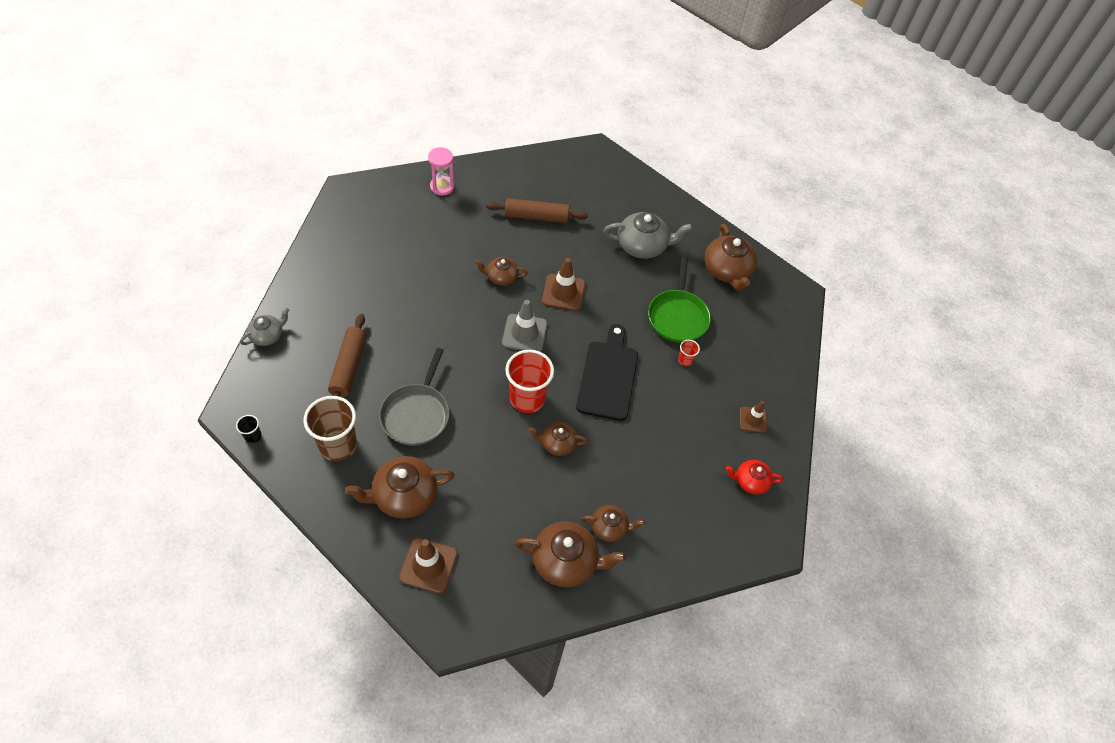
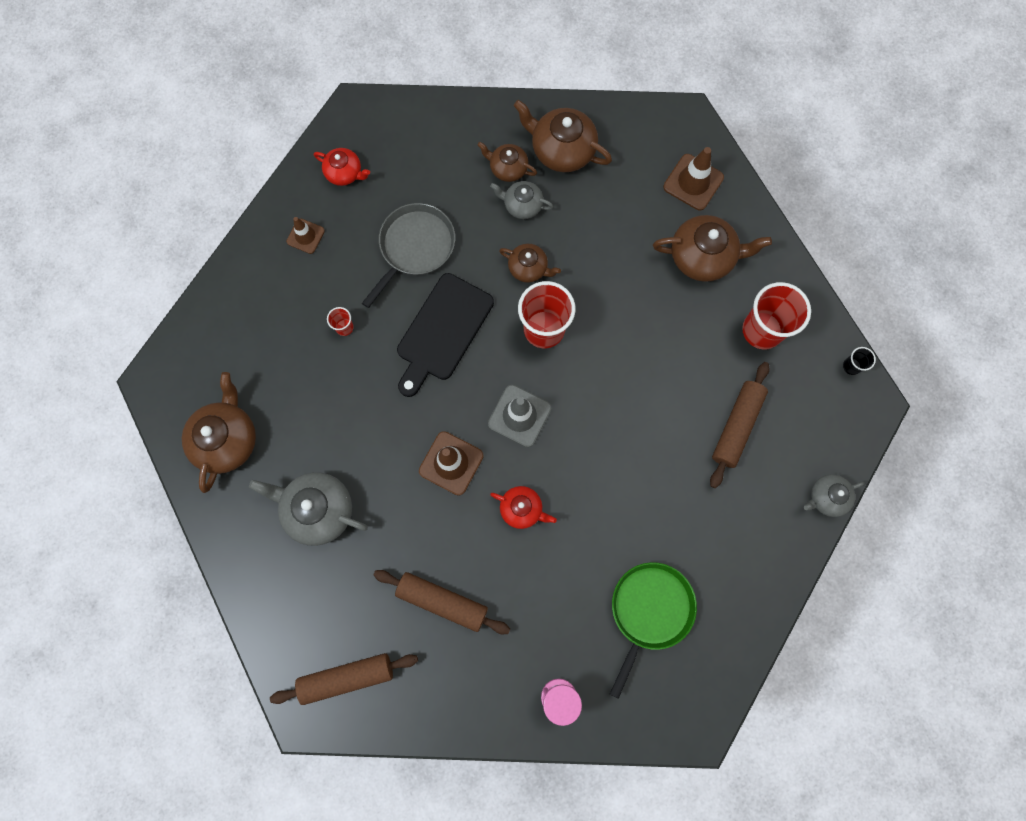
camera: 155 degrees left, 20 degrees up
brown cup [303,396,357,461] -> red cup [742,282,811,349]
grey pan [379,348,449,446] -> grey pan moved to [362,203,455,308]
brown teapot [475,257,528,286] -> red teapot [490,486,557,529]
green pan [648,257,711,343] -> green pan moved to [610,562,697,699]
none -> brown rolling pin [270,653,418,705]
none -> grey teapot [490,181,554,219]

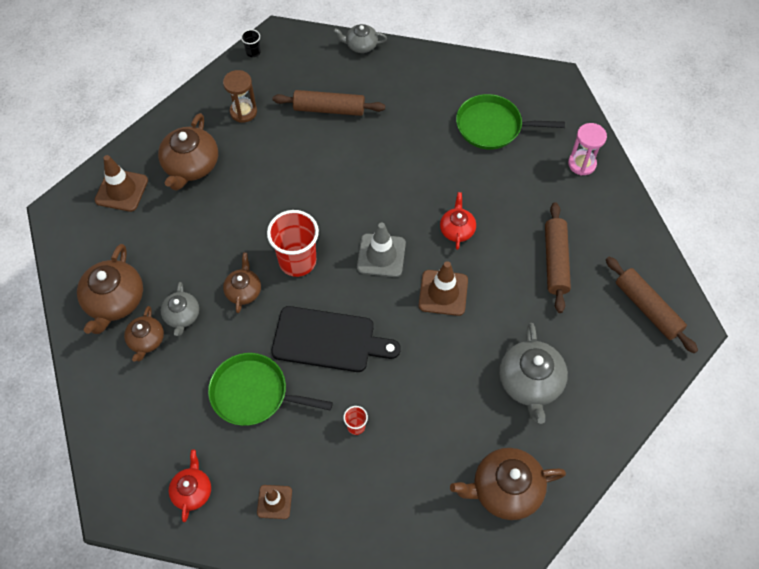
camera: 110 degrees left, 15 degrees down
grey pan [362,203,455,308] -> green pan [208,353,333,426]
brown teapot [653,215,772,282] -> brown teapot turned 150 degrees counterclockwise [158,113,218,191]
red cup [742,282,811,349] -> brown hourglass [223,70,257,123]
grey teapot [804,474,864,517] -> grey teapot turned 135 degrees clockwise [333,24,387,53]

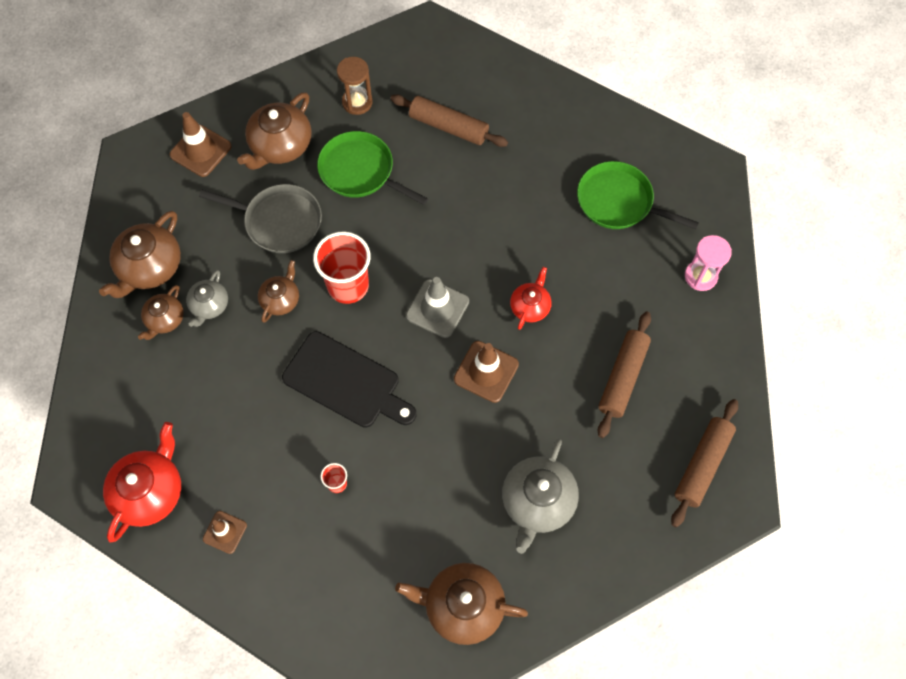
camera: 20 degrees right, 5 degrees up
red teapot [169,450,211,522] -> red teapot [103,422,181,543], size x1.69
green pan [208,353,333,426] -> green pan moved to [317,131,428,205]
black cup [241,29,261,57] -> none
grey teapot [333,24,387,53] -> none
brown rolling pin [606,257,698,354] -> brown rolling pin turned 45 degrees clockwise [671,399,738,527]
none -> grey pan [199,184,322,253]

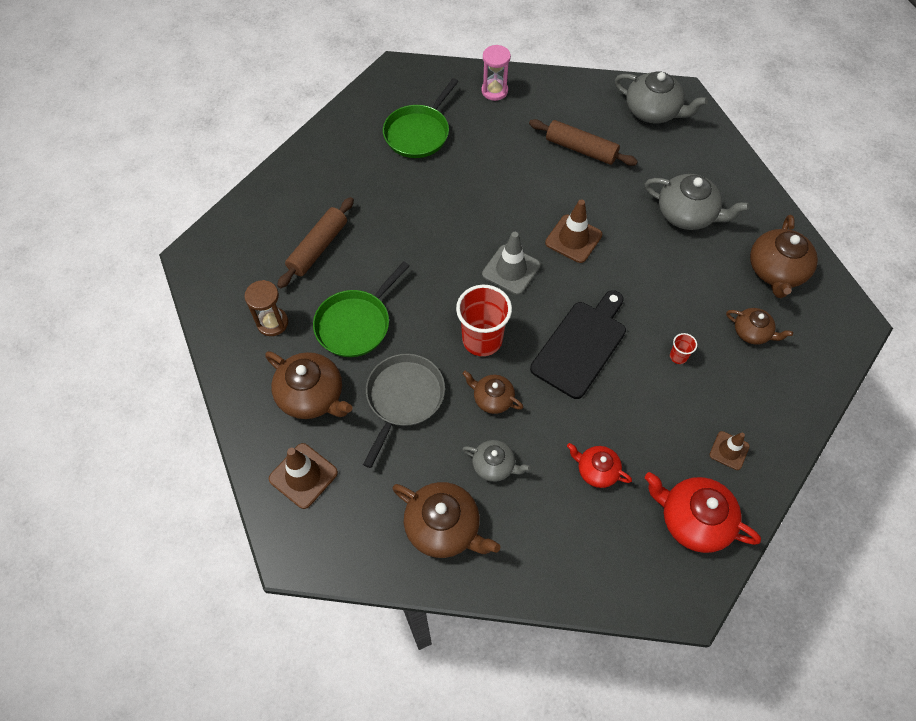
camera: 85 degrees left, 5 degrees down
brown teapot [138,285,184,340] -> brown teapot moved to [726,308,793,345]
red teapot [510,267,552,330] -> red teapot moved to [567,443,632,488]
brown rolling pin [671,399,738,527] -> grey teapot [615,71,708,124]

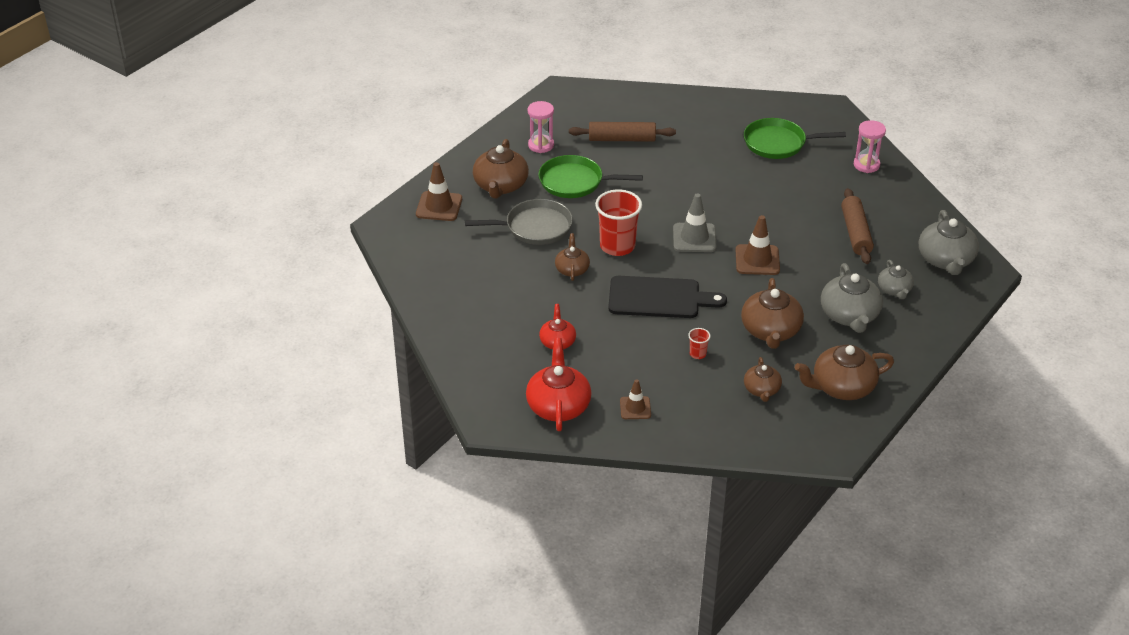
camera: 60 degrees right, 20 degrees down
brown hourglass [245,280,288,336] -> pink hourglass [528,101,554,153]
brown teapot [392,482,500,558] -> brown teapot moved to [741,278,804,349]
grey teapot [462,440,531,482] -> grey teapot moved to [878,260,914,299]

